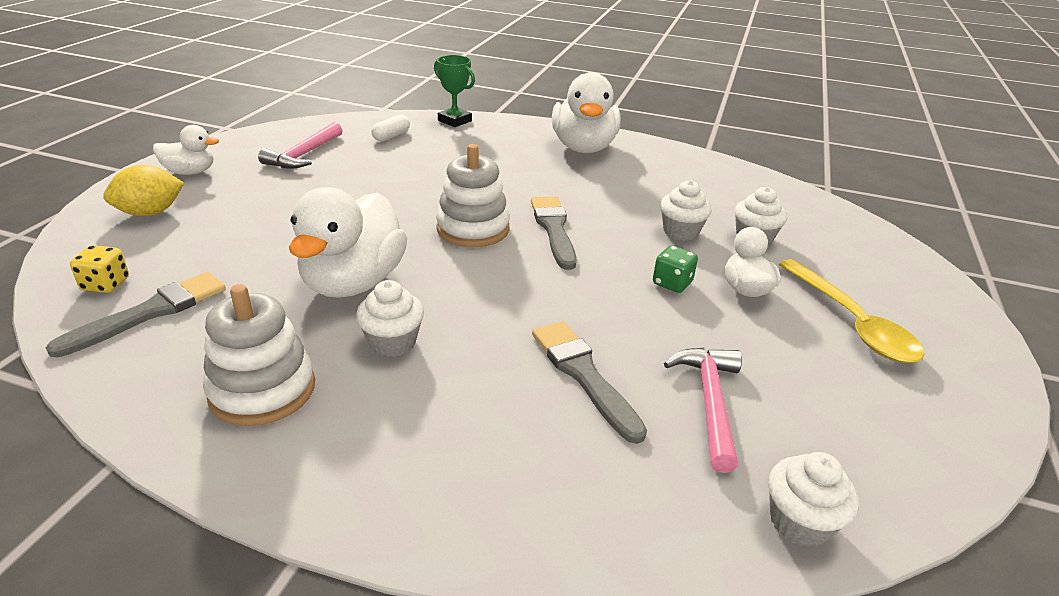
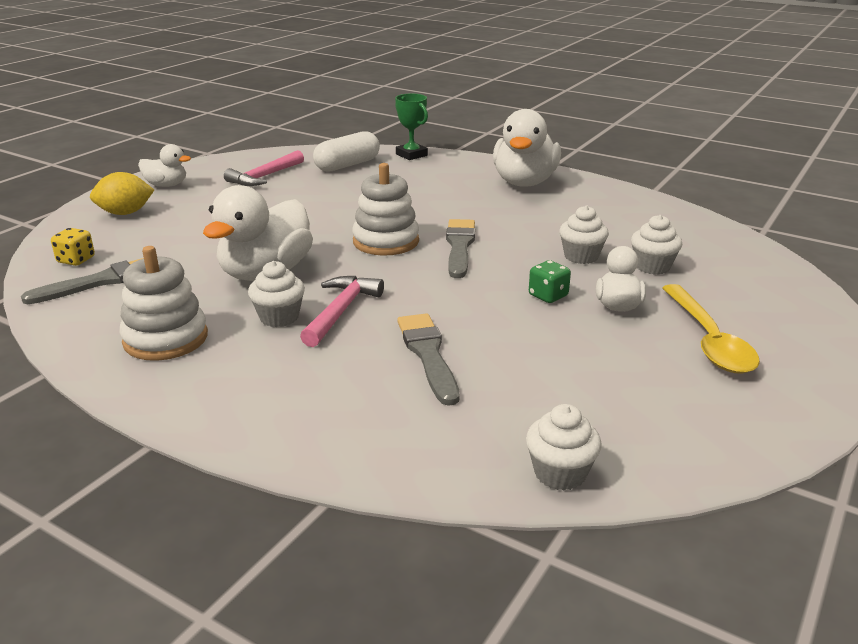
camera: 15 degrees right, 5 degrees down
white capsule [372,115,410,141] -> white capsule [313,131,380,172], size x1.75
pink hammer [664,348,742,473] -> pink hammer moved to [300,276,384,347]

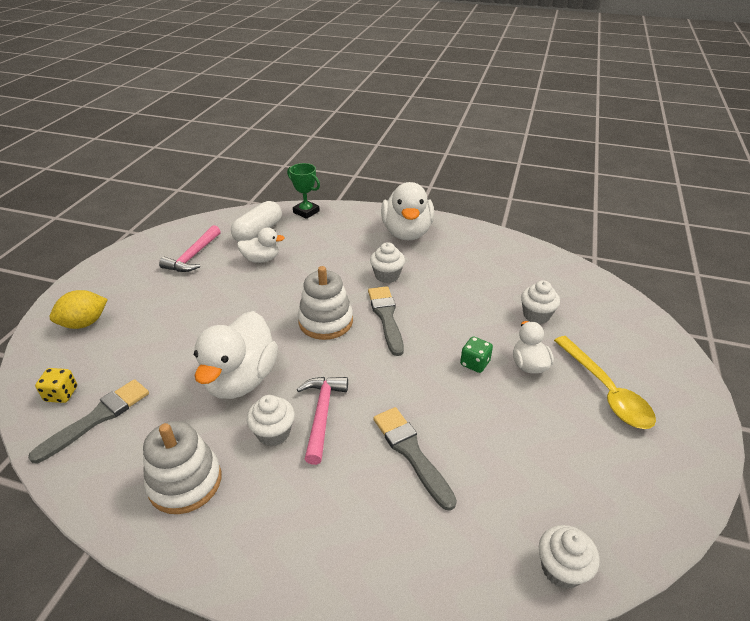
camera: 15 degrees left, 10 degrees up
white duck [138,144,191,187] -> white duck moved to [237,227,285,263]
white cupcake [559,205,609,264] -> white cupcake moved to [370,242,405,283]

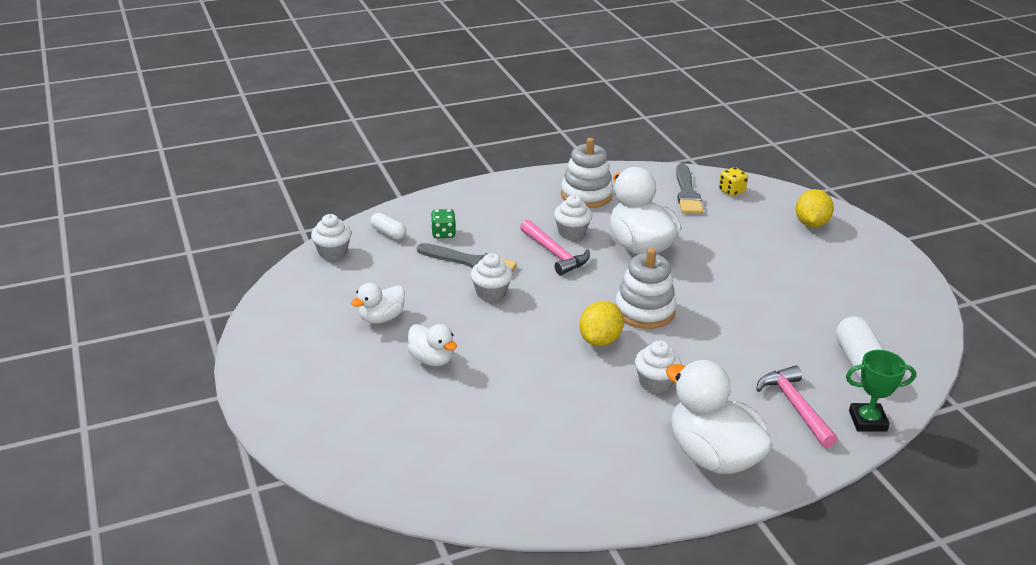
camera: 140 degrees right, 5 degrees down
pink hammer [159,225,221,272] -> pink hammer moved to [756,366,837,448]
white duck [237,227,285,263] -> white duck moved to [351,283,405,324]
grey brush [368,286,404,356] -> yellow lemon [579,301,624,346]
green dice [460,337,493,373] -> green dice moved to [431,209,456,238]
white cupcake [521,280,560,324] -> white cupcake moved to [471,253,513,302]
yellow spoon [554,336,656,429] -> none
none -> white capsule [370,213,406,240]

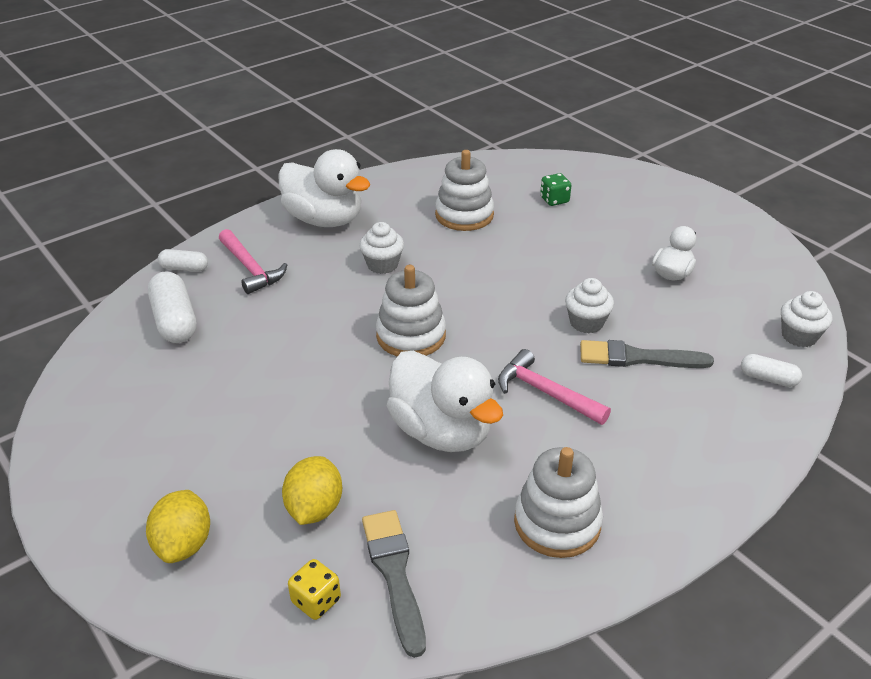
camera: 165 degrees right, 5 degrees up
white duck [407,324,457,366] -> none
green dice [431,209,456,238] -> green dice moved to [540,173,571,206]
white cupcake [554,195,592,240] -> none
yellow lemon [579,301,624,346] -> yellow lemon moved to [282,456,342,525]
green trophy [846,350,916,432] -> white capsule [158,249,208,272]
none -> white stacking toy [435,150,494,231]

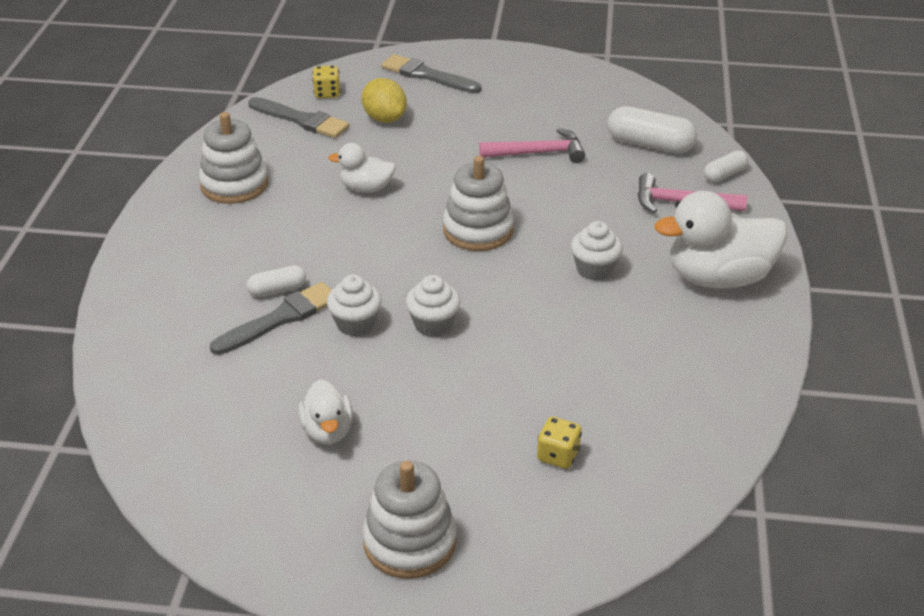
camera: 135 degrees right, 0 degrees up
yellow lemon [146,490,210,563] -> grey brush [381,54,481,93]
white duck [387,351,503,452] -> white duck [328,143,396,193], size x0.54
white stacking toy [435,150,494,231] -> white stacking toy moved to [362,461,457,579]
pink hammer [498,349,611,425] -> pink hammer moved to [479,128,585,163]
green dice [540,173,571,206] -> yellow dice [537,417,582,469]
white capsule [741,354,802,387] -> white capsule moved to [247,265,306,297]
white cupcake [781,291,832,347] -> white cupcake moved to [406,275,460,337]

